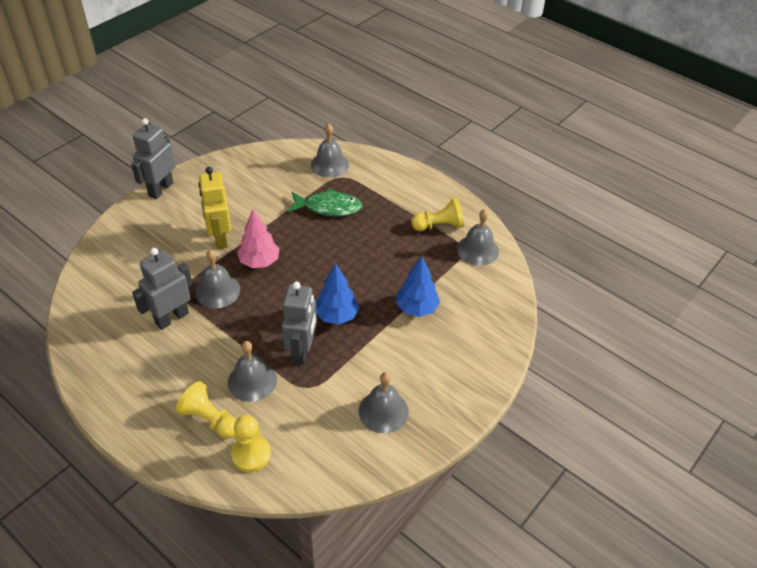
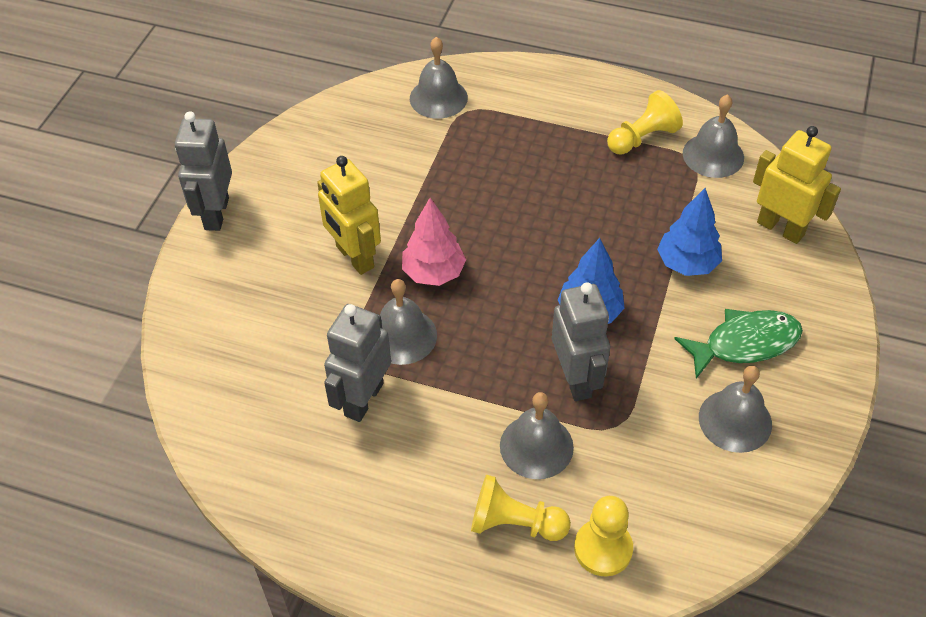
camera: 20 degrees left, 5 degrees up
green fish [287,188,362,216] -> green fish moved to [674,309,803,379]
none -> yellow robot [753,126,841,244]

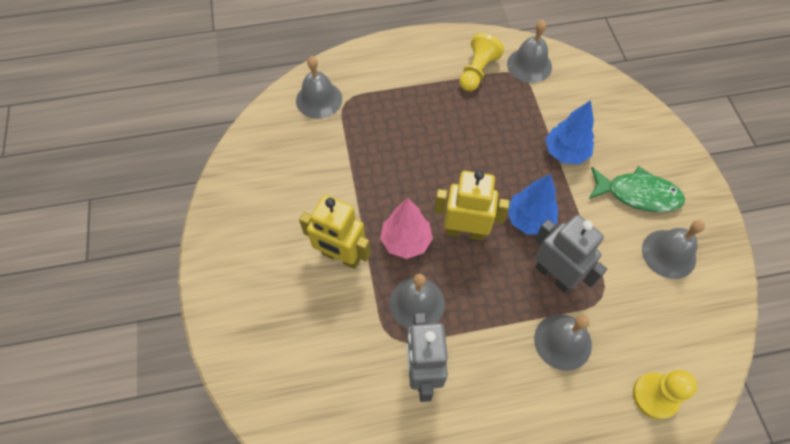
camera: 30 degrees left, 10 degrees up
grey robot [175,111,232,231] -> none
yellow pawn [471,475,571,541] -> none
green fish [674,309,803,379] -> green fish turned 60 degrees clockwise [589,166,685,212]
yellow robot [753,126,841,244] -> yellow robot moved to [434,170,510,241]

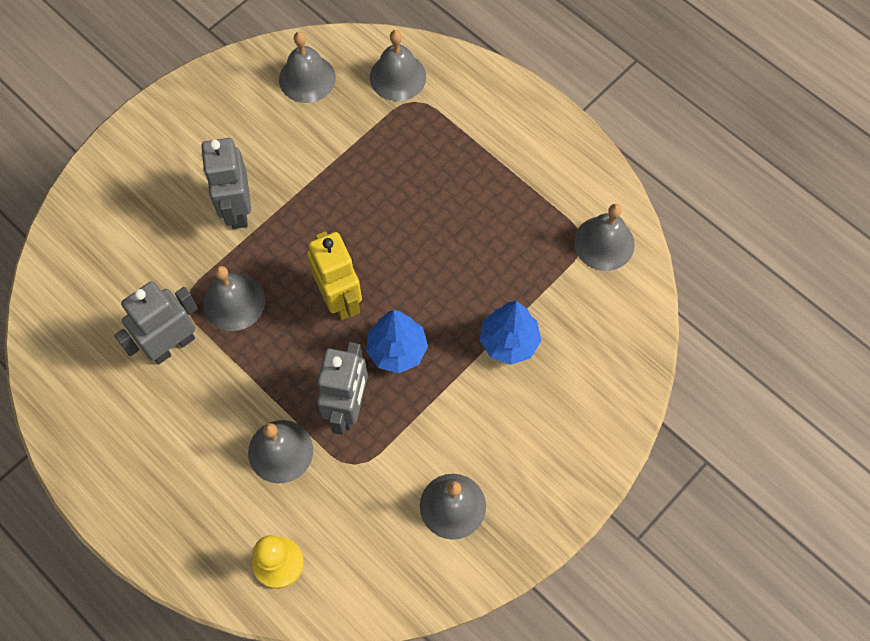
camera: 55 degrees right, 5 degrees up
yellow robot [299,195,371,269] -> grey robot [201,138,251,229]
pink tree [380,198,433,259] -> none
yellow pawn [459,33,504,91] -> none
green fish [589,166,685,212] -> none
none -> grey bell [279,32,336,103]

